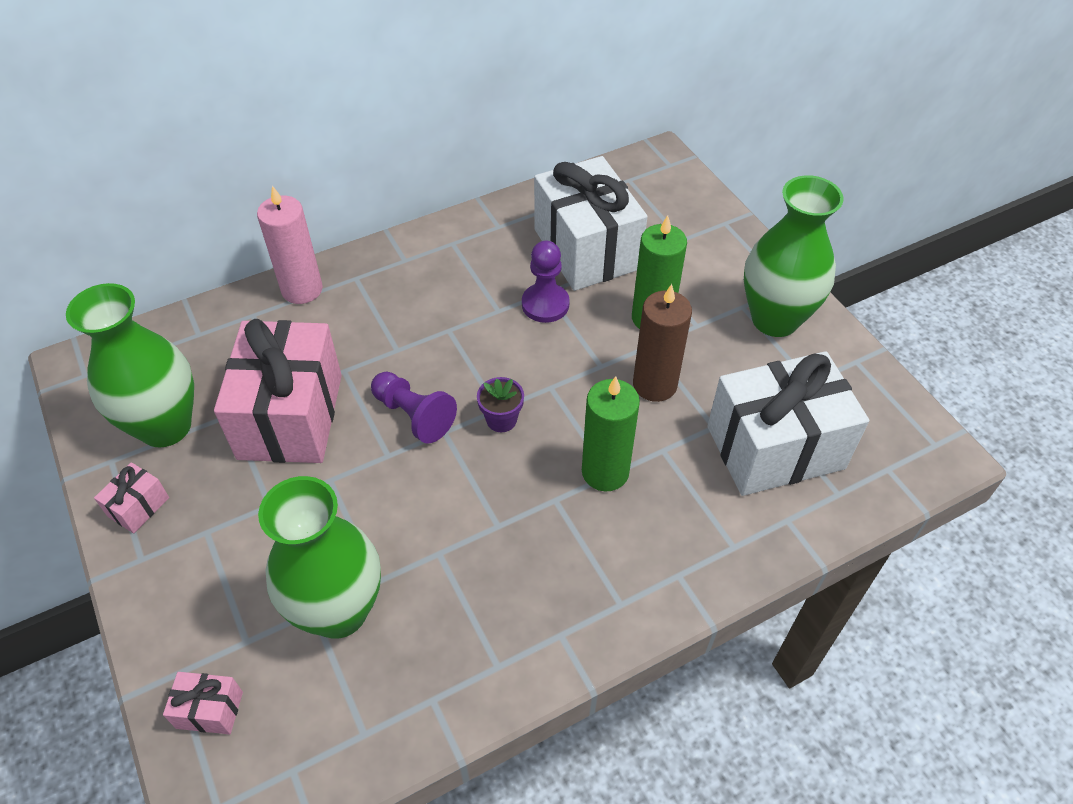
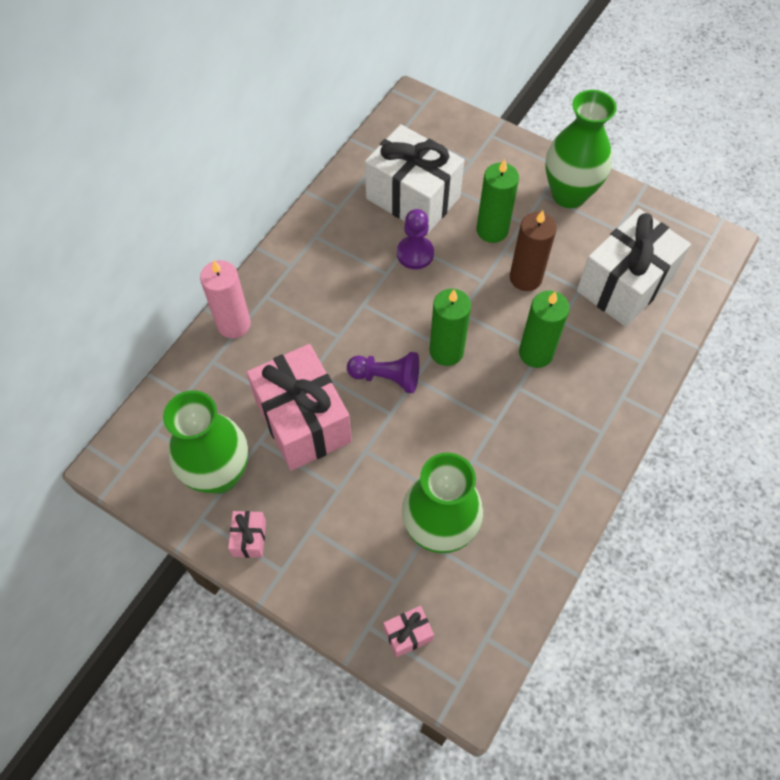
camera: 30 degrees left, 10 degrees up
purple flower pot [477,377,524,432] -> green candle [429,289,471,366]

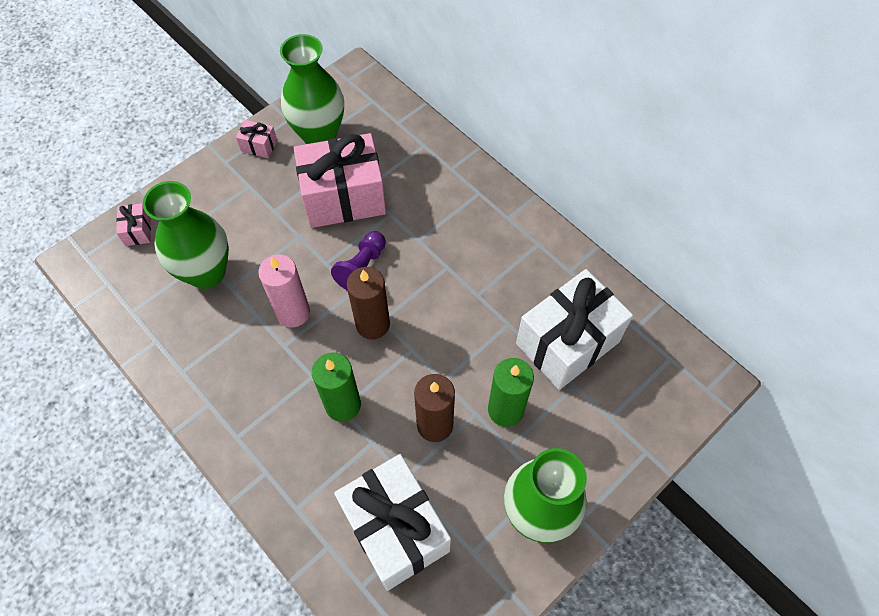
camera: 105 degrees right, 0 degrees up
pink candle [200,260,251,338] -> pink candle moved to [258,254,310,327]
purple pawn [397,209,434,269] -> none
green candle [429,289,471,366] -> brown candle [347,267,390,339]

